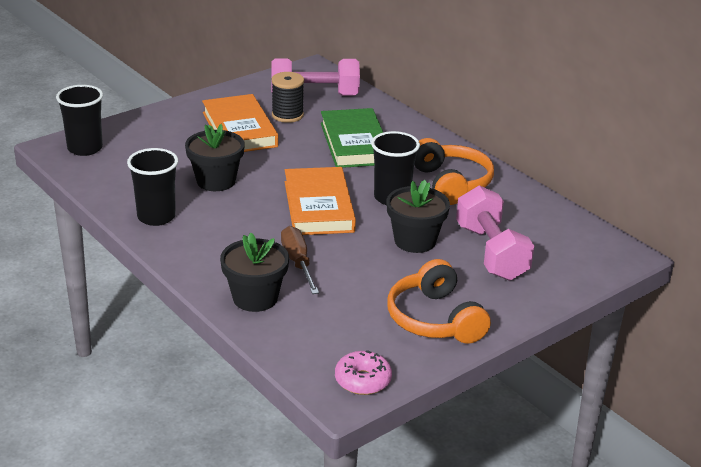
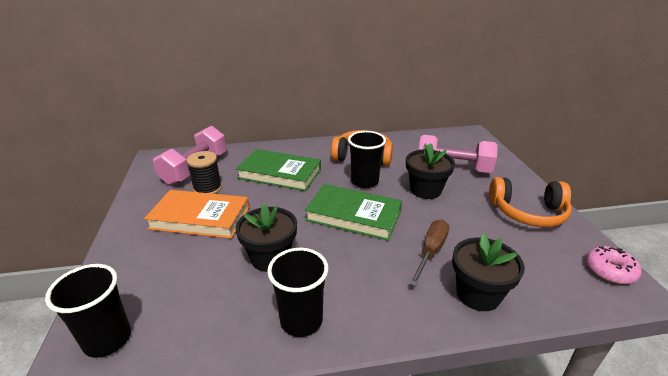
camera: 60 degrees left, 0 degrees up
brown screwdriver [281,226,319,294] -> brown screwdriver turned 105 degrees clockwise [409,220,449,286]
orange book [285,167,356,235] -> green book [305,184,402,241]

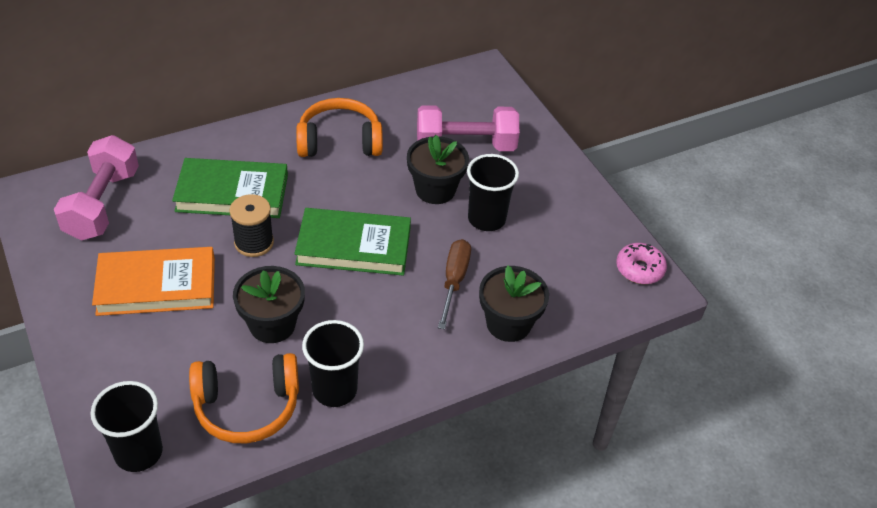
camera: 20 degrees left, 15 degrees up
black spool [187,151,222,194] -> black spool moved to [230,194,274,257]
black cup [348,131,386,188] -> black cup moved to [467,154,519,231]
orange headphones [489,177,572,227] -> orange headphones moved to [189,353,299,443]

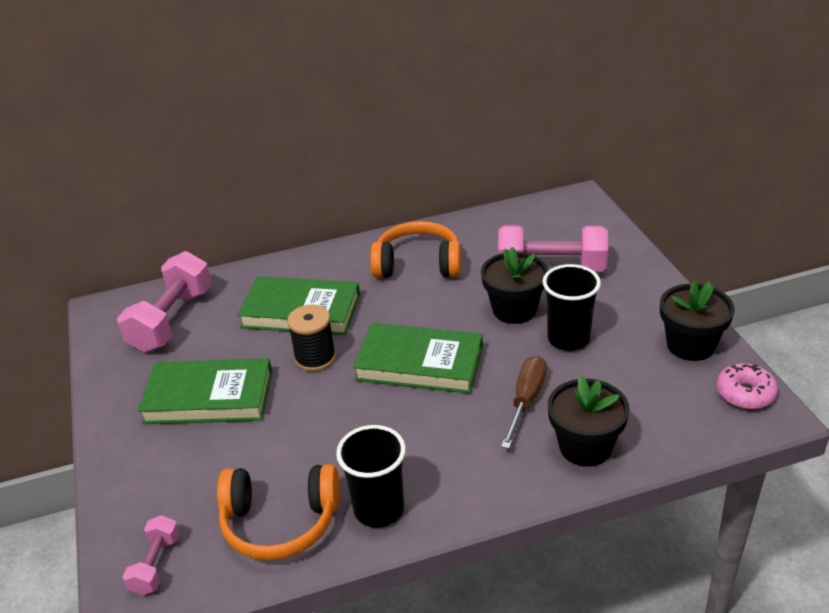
camera: 15 degrees right, 10 degrees down
black cup [90,381,163,472] -> pink dumbbell [123,515,180,595]
orange book [92,247,215,316] -> green book [138,358,272,424]
black flower pot [233,266,305,343] -> black flower pot moved to [660,280,735,361]

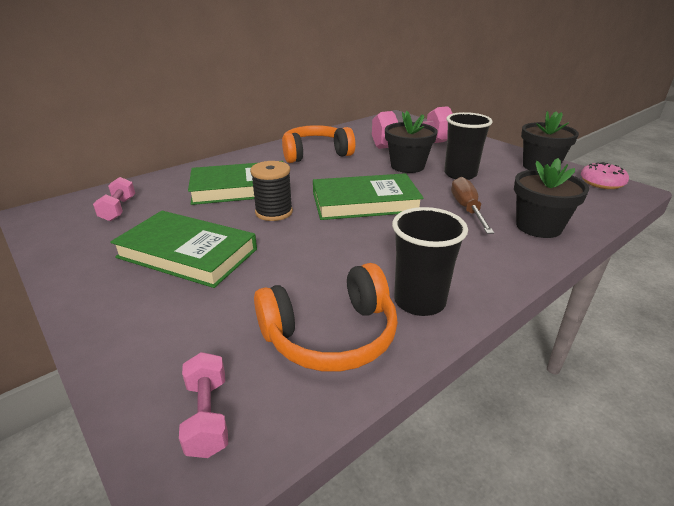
camera: 25 degrees left, 5 degrees down
pink dumbbell [117,251,212,352] -> pink dumbbell [93,177,135,221], size x0.51
green book [138,358,272,424] -> green book turned 45 degrees clockwise [110,211,257,288]

